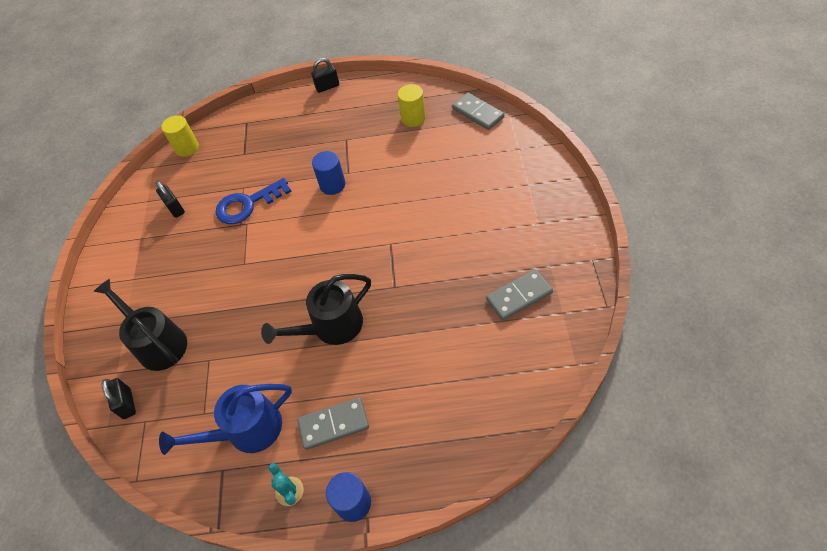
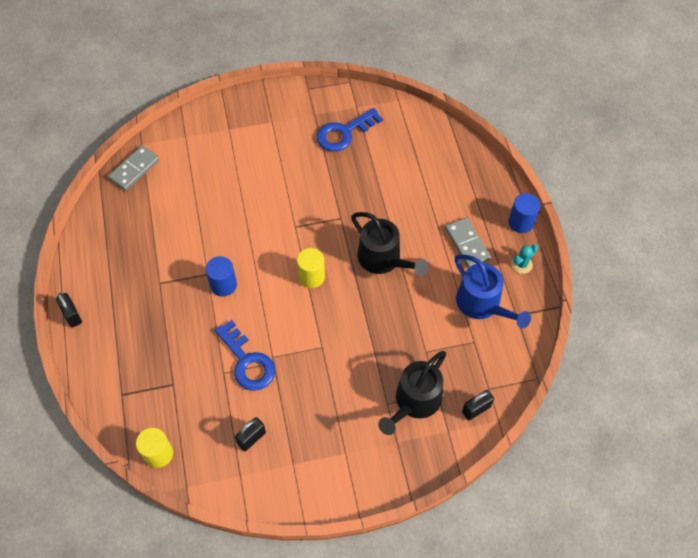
camera: 105 degrees left, 5 degrees up
yellow cylinder [398,84,426,127] -> yellow cylinder moved to [297,248,325,288]
grey domino [486,269,553,321] -> blue key [316,108,383,152]

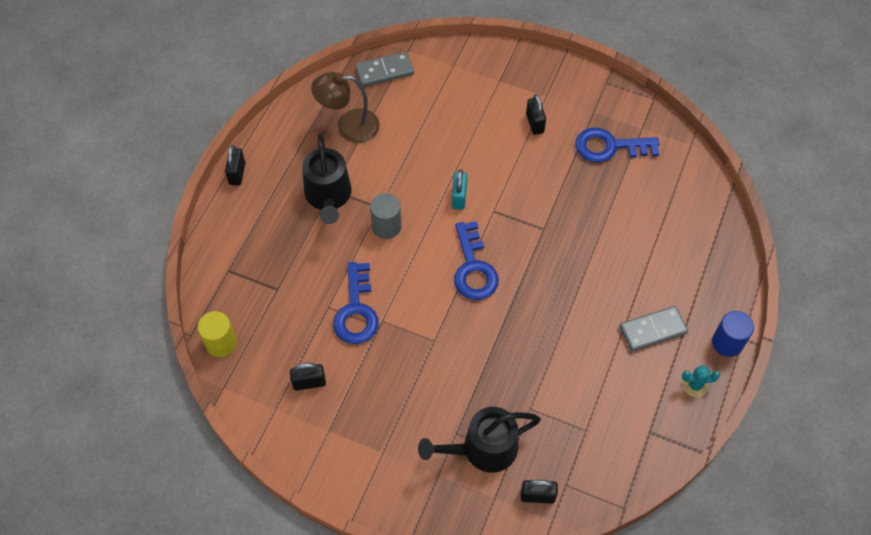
camera: 35 degrees right, 0 degrees up
blue cylinder [206,256,237,297] -> grey cylinder [370,193,402,239]
yellow cylinder [297,248,325,288] -> blue key [454,221,499,300]
black watering can [351,212,428,276] -> black watering can moved to [302,134,352,224]
grey domino [445,217,491,268] -> grey domino turned 60 degrees clockwise [619,306,688,352]
blue watering can [455,254,531,328] -> none
none -> brown lamp [311,72,380,143]
none -> turquoise padlock [452,169,467,210]
none -> black padlock [526,94,546,135]

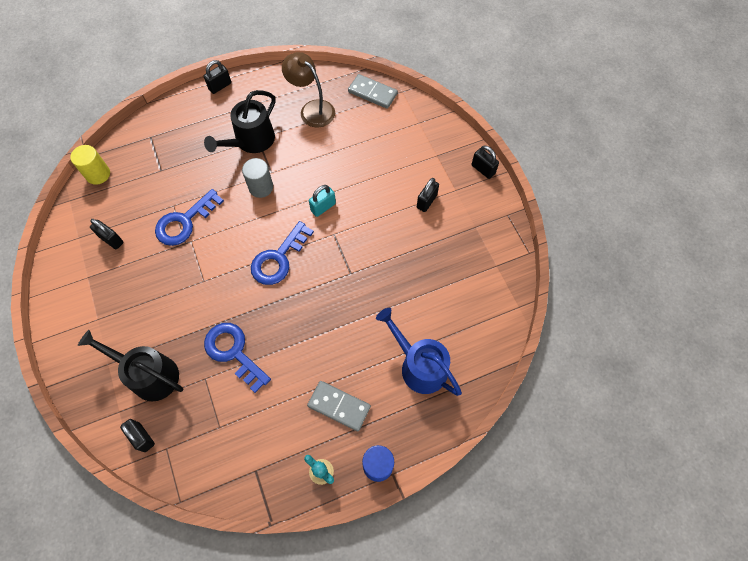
camera: 45 degrees right, 5 degrees up
blue key [575,128,659,163] -> blue key moved to [204,323,271,393]
none -> blue watering can [376,308,462,396]
none -> black padlock [472,145,499,179]

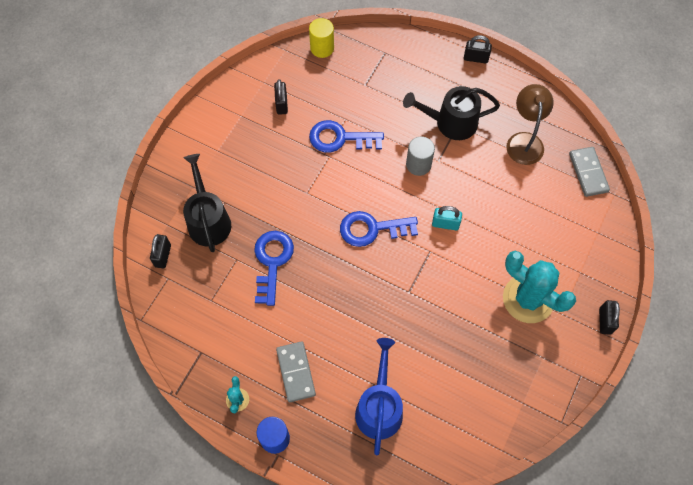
camera: 50 degrees right, 0 degrees up
black padlock [417,178,439,212] -> turquoise cactus [503,251,576,323]

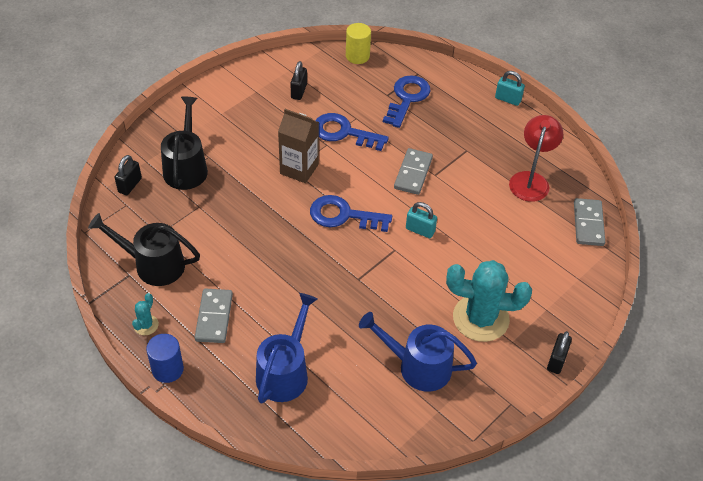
camera: 15 degrees right, 15 degrees down
blue key [254,231,294,306] -> blue key moved to [383,75,431,128]
black watering can [403,86,500,140] -> black watering can moved to [88,213,200,286]
grey cylinder [406,136,435,176] -> grey domino [394,148,433,195]
black padlock [464,35,492,63] -> turquoise padlock [495,71,525,106]
turquoise cactus [503,251,576,323] -> turquoise cactus turned 45 degrees counterclockwise [446,260,532,342]
brown lamp [506,84,554,165] -> red lamp [509,115,563,202]
none -> brown carton [278,109,319,183]
none -> blue watering can [359,312,477,392]

